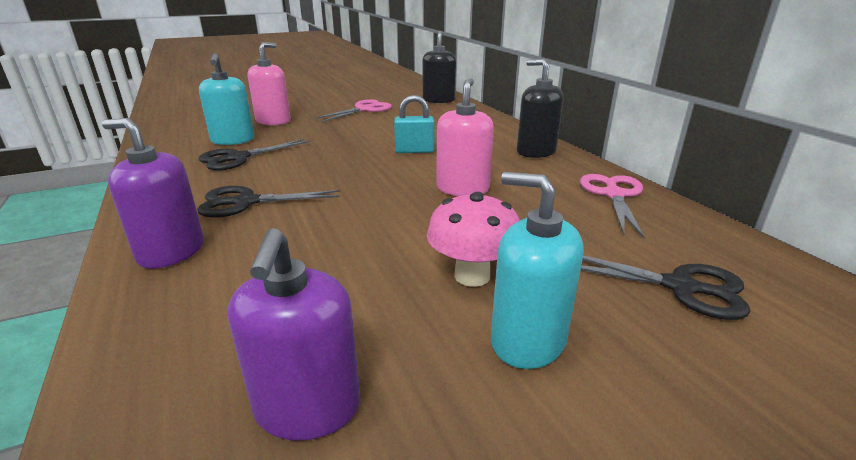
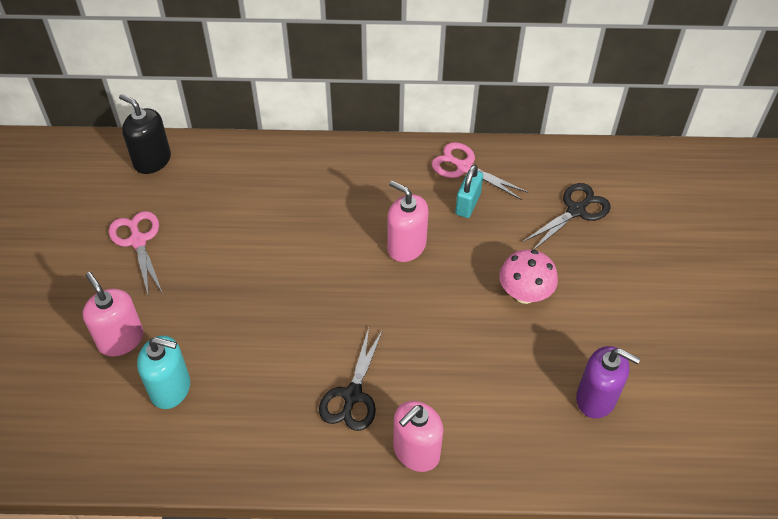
camera: 65 degrees left, 25 degrees up
purple soap dispenser [102,118,204,269] -> pink soap dispenser [393,401,443,472]
black scissors [198,139,310,171] -> none
turquoise padlock [394,95,435,153] -> turquoise padlock moved to [455,164,483,218]
turquoise soap dispenser [491,172,583,369] -> none
black soap dispenser [517,59,564,158] -> none

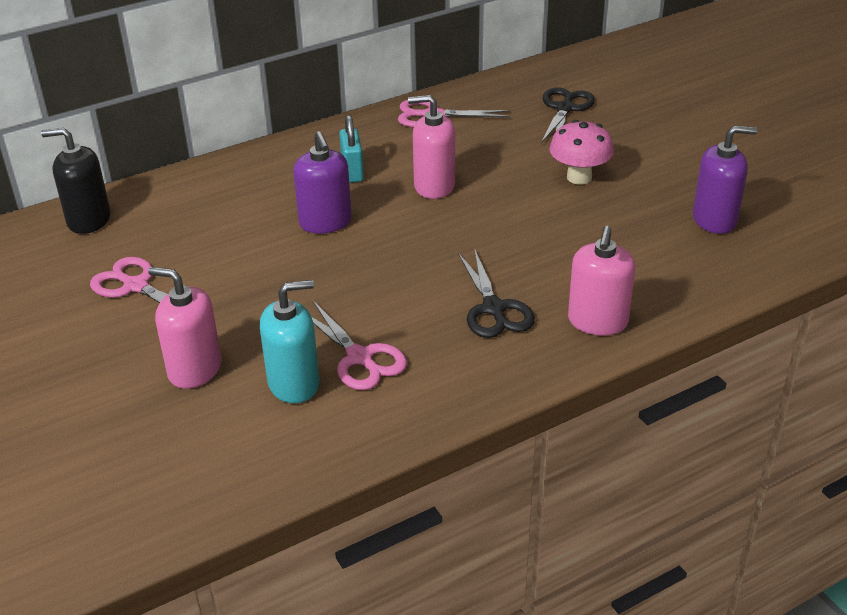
camera: 30 degrees left, 15 degrees down
turquoise padlock [455,164,483,218] -> turquoise padlock moved to [339,115,364,183]
none -> purple soap dispenser [293,131,352,234]
none -> pink scissors [312,301,407,390]

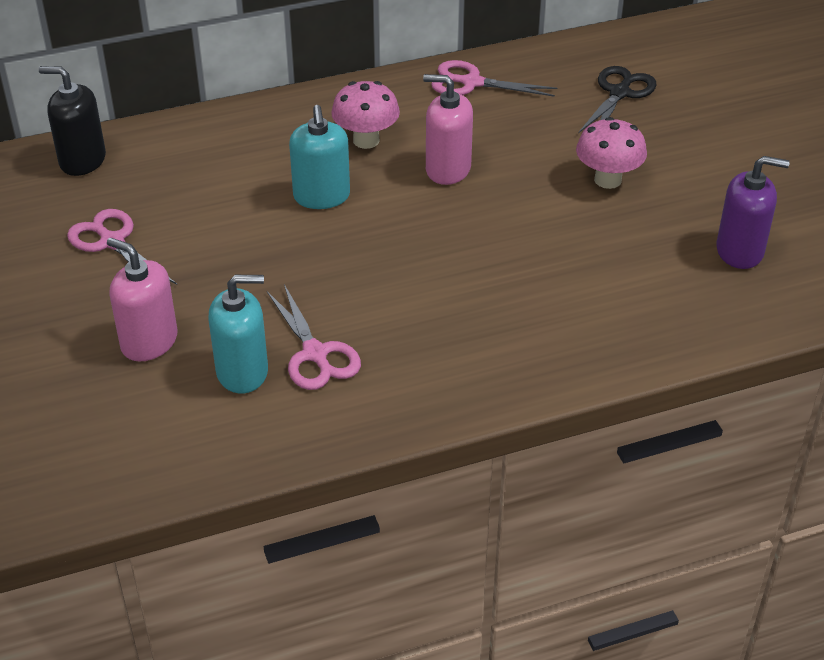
camera: 10 degrees right, 5 degrees up
purple soap dispenser [293,131,352,234] -> turquoise soap dispenser [289,105,350,209]
turquoise padlock [339,115,364,183] -> pink mushroom [331,81,400,149]
black scissors [458,248,535,338] -> none
pink soap dispenser [568,226,635,336] -> none

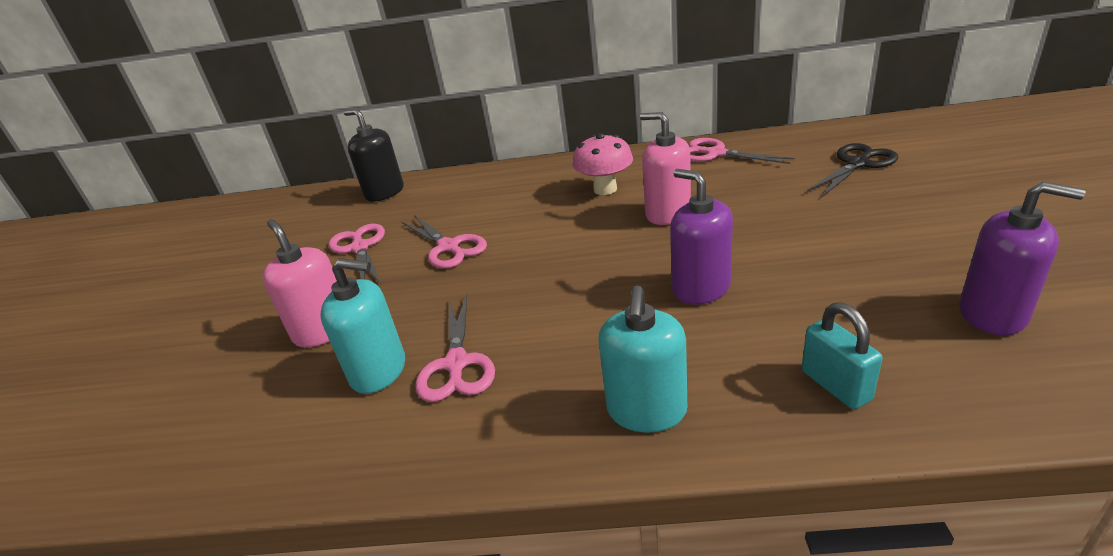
camera: 25 degrees right, 10 degrees down
turquoise soap dispenser [289,105,350,209] -> turquoise soap dispenser moved to [599,286,687,432]
pink mushroom [576,117,647,189] -> none
none -> pink scissors [402,215,487,269]
none -> purple soap dispenser [670,169,733,305]
none -> turquoise padlock [802,302,883,409]

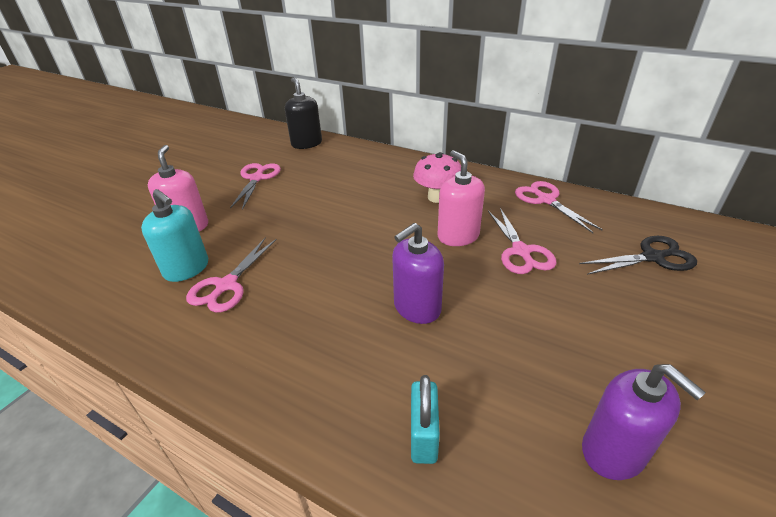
camera: 25 degrees right, 5 degrees up
pink scissors [402,215,487,269] -> pink scissors moved to [488,208,557,274]
turquoise soap dispenser [599,286,687,432] -> none
purple soap dispenser [670,169,733,305] -> purple soap dispenser turned 120 degrees counterclockwise [392,223,444,324]

